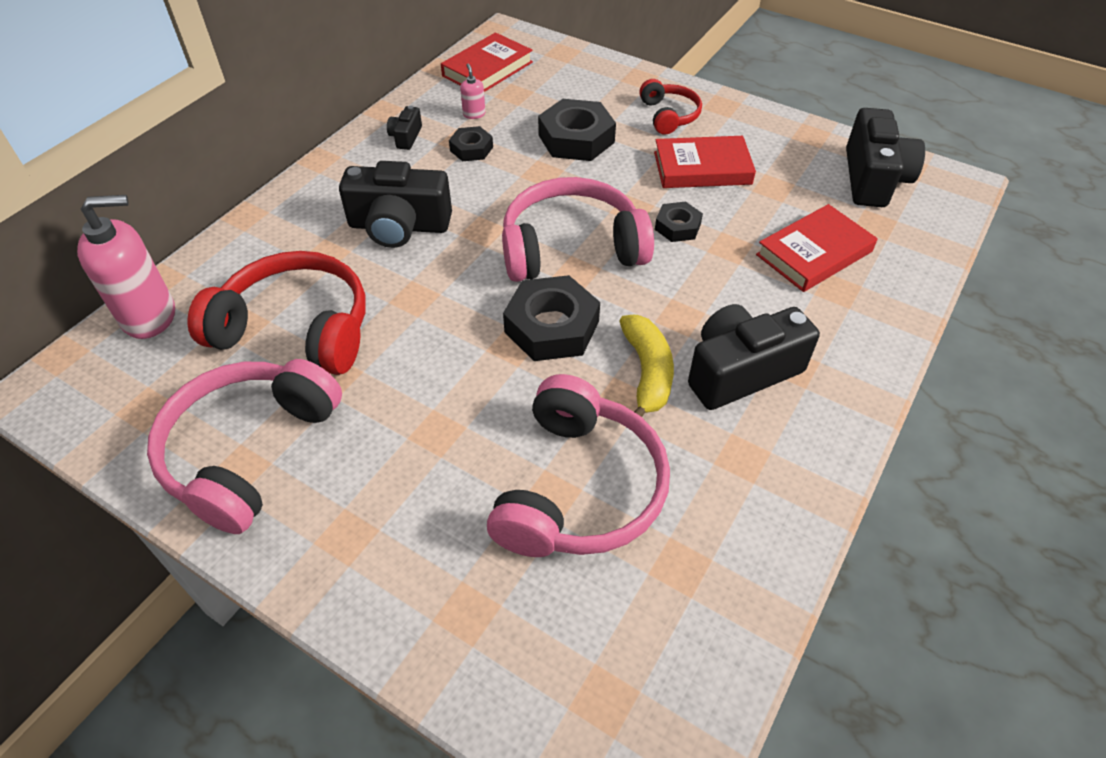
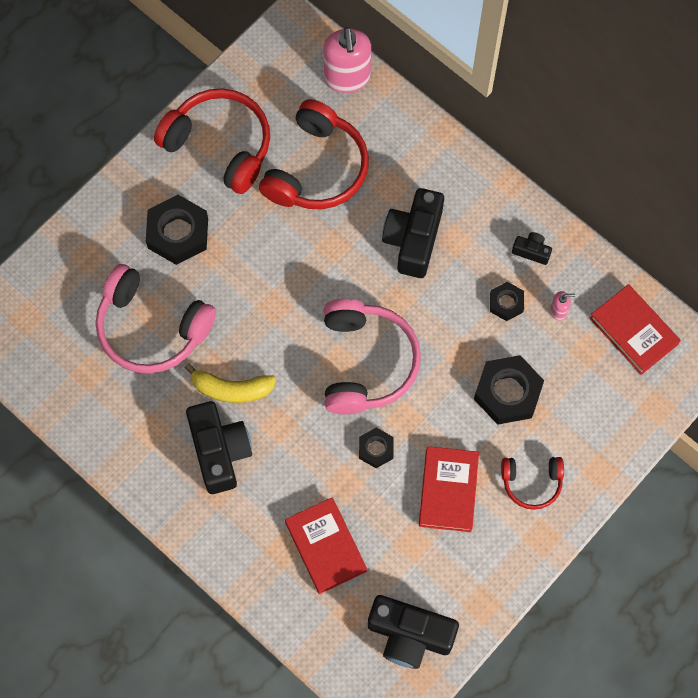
camera: 100 degrees right, 20 degrees up
pink headphones [147,359,342,534] -> red headphones [154,88,270,194]
black nut [503,275,600,361] -> black nut moved to [146,195,208,265]

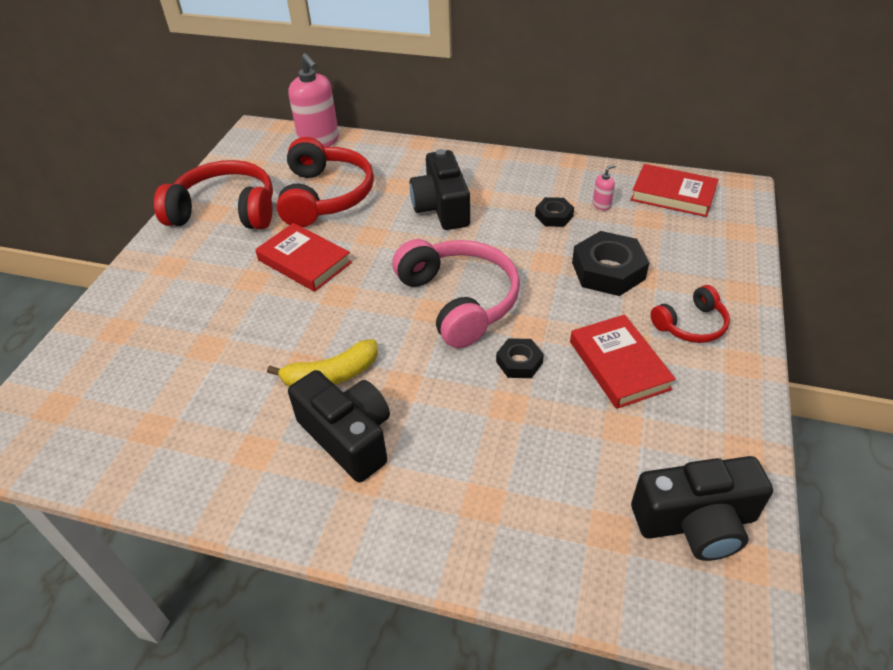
camera: 25 degrees left, 25 degrees down
pink headphones [96,264,216,374] -> none
black nut [146,195,208,265] -> none
red book [285,497,367,594] -> red book moved to [255,223,352,292]
black camera [512,232,552,265] -> none

